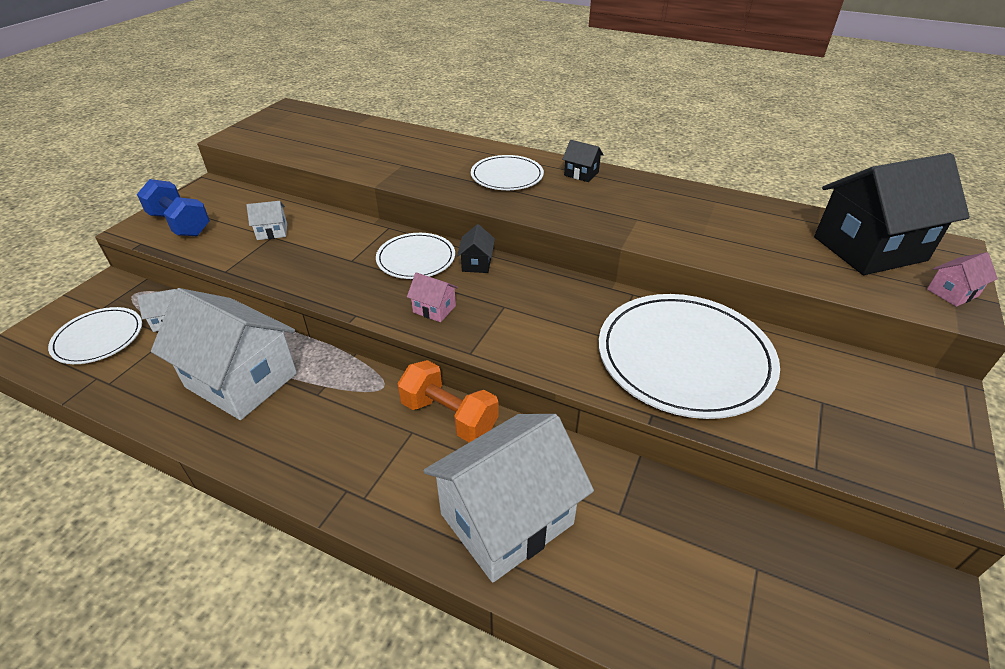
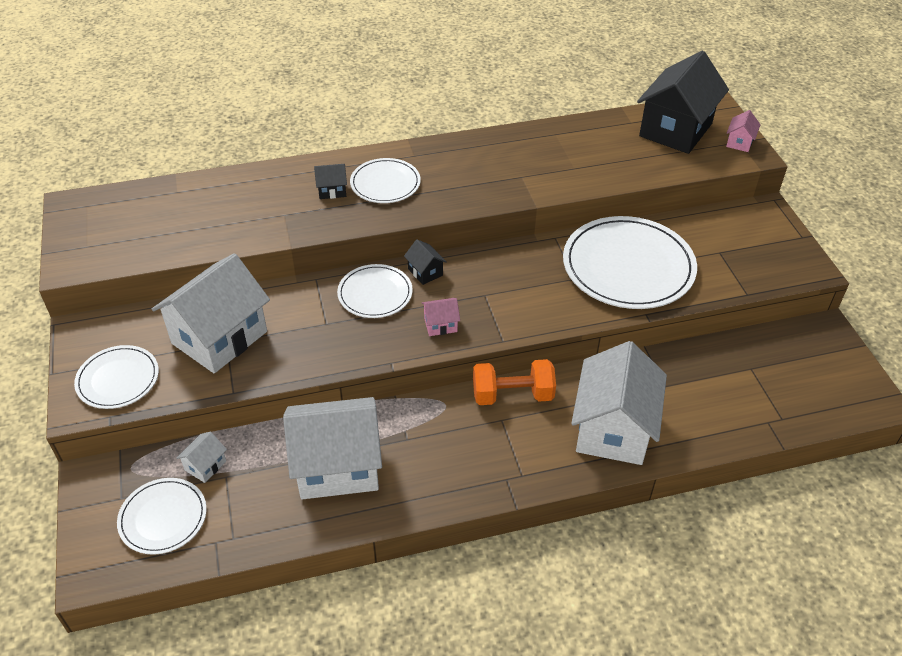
camera: 40 degrees left, 5 degrees up
blue dumbbell [137,179,210,236] -> white plate [74,345,159,409]
white house [246,201,287,240] -> white house [152,253,270,373], size x2.44
black house [562,140,604,182] -> black house moved to [314,164,347,199]

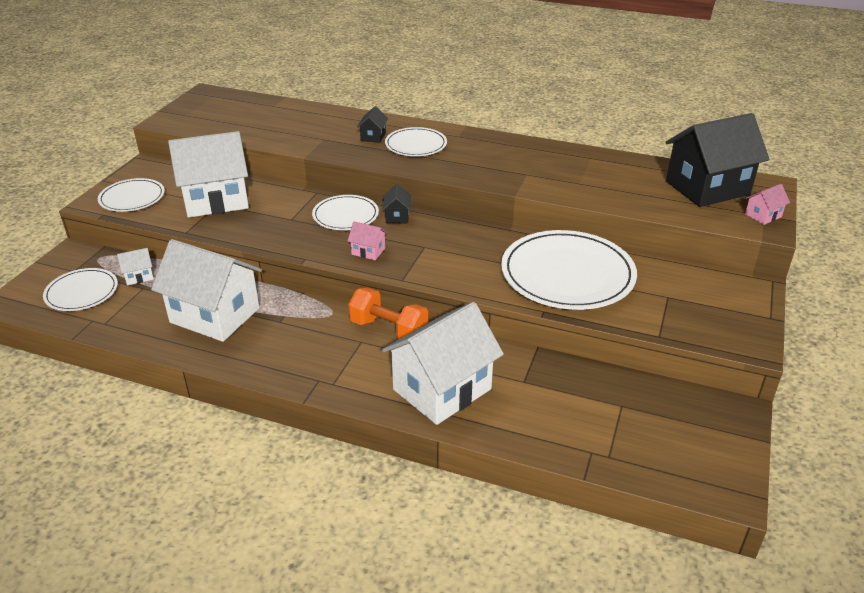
camera: 35 degrees right, 10 degrees down
black house [314,164,347,199] -> black house turned 75 degrees clockwise [357,106,388,143]

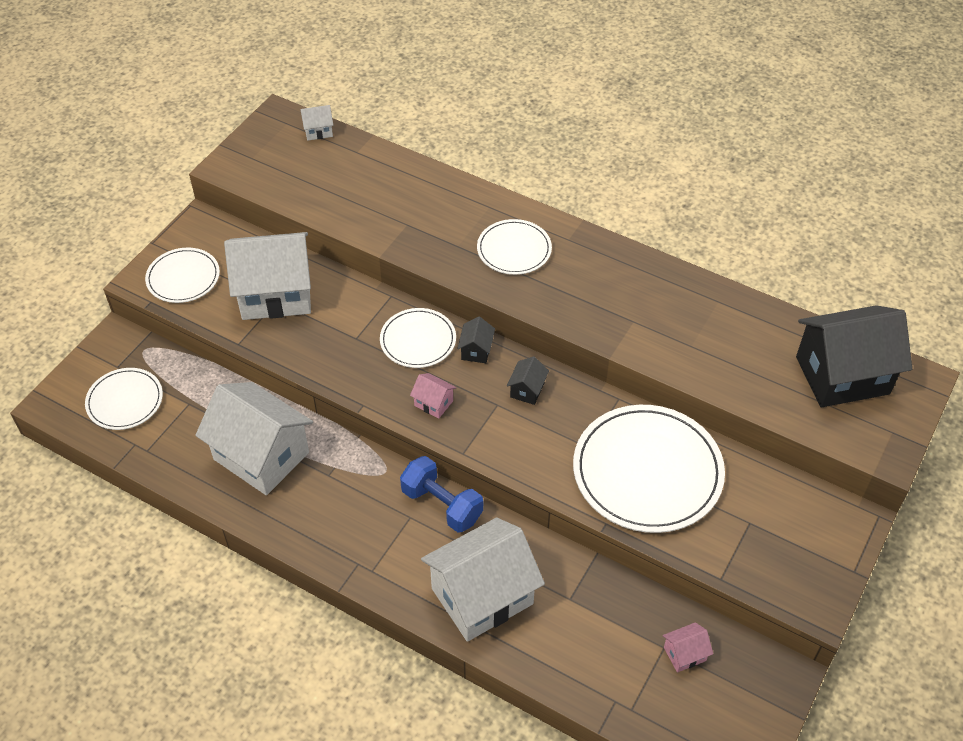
camera: 10 degrees right, 15 degrees up
white house [117,248,154,285] -> white house moved to [300,105,333,141]
orange dumbbell [348,288,428,339] -> blue dumbbell [400,456,483,533]
black house [357,106,388,143] -> black house moved to [507,356,549,405]
pink house [745,184,790,225] -> pink house moved to [663,622,713,673]

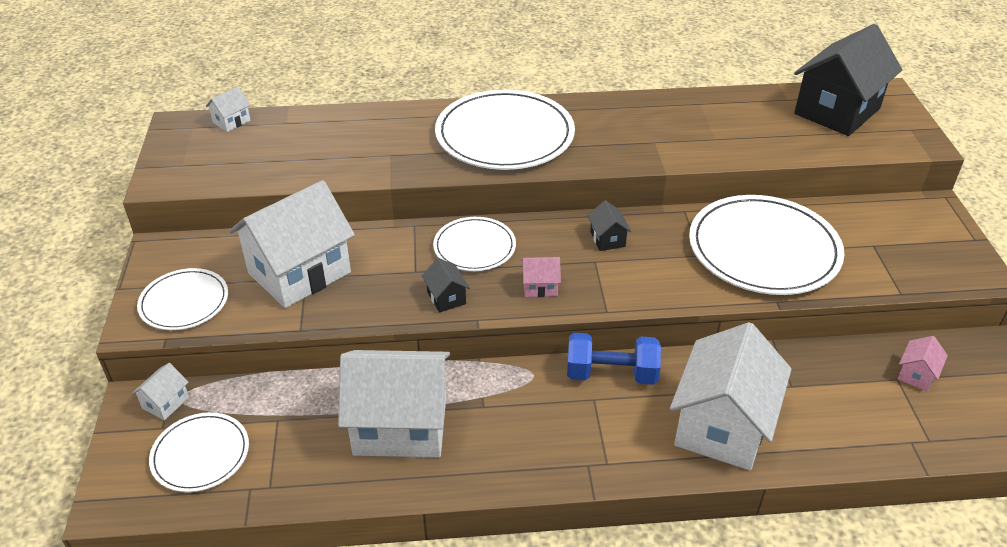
camera: 35 degrees left, 10 degrees down
black house [457,317,495,363] -> black house moved to [422,258,470,313]
white plate [477,219,552,275] -> white plate [435,90,575,170], size x1.82
none -> white house [131,363,189,420]

